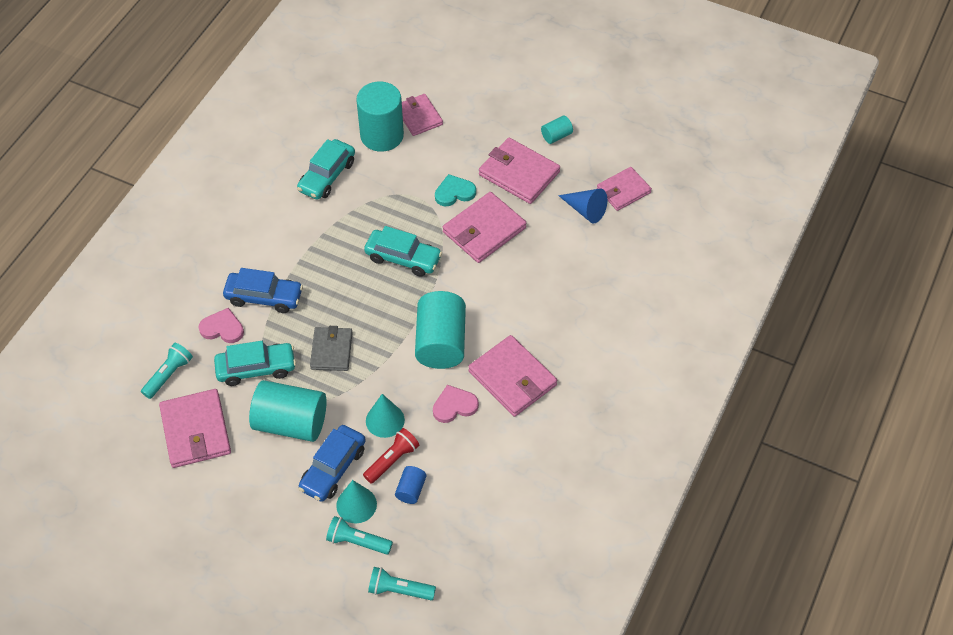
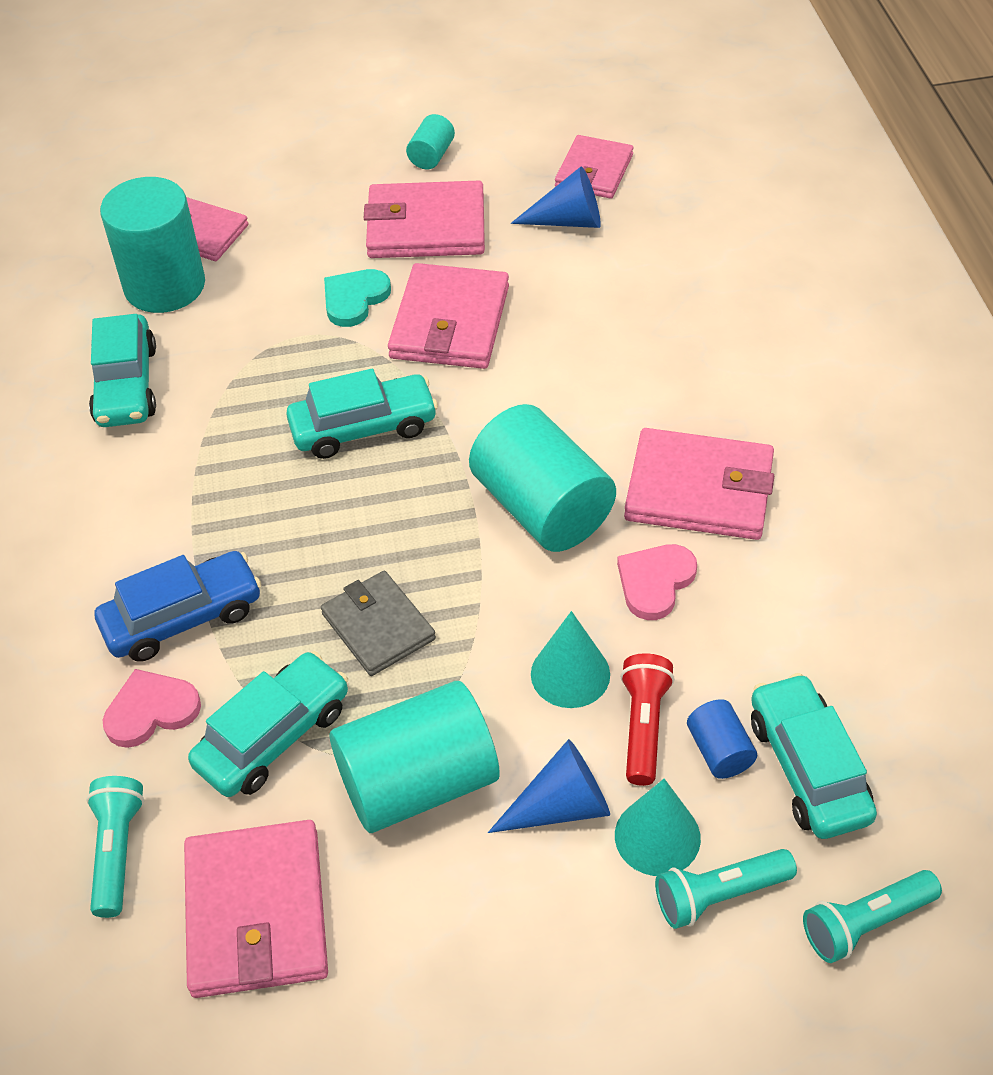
camera: 35 degrees left, 5 degrees down
pink wallet [159,389,231,468] -> pink wallet turned 45 degrees clockwise [184,820,328,998]
blue car [298,425,366,502] -> blue cone [488,739,610,833]
none -> turquoise car [751,673,877,839]

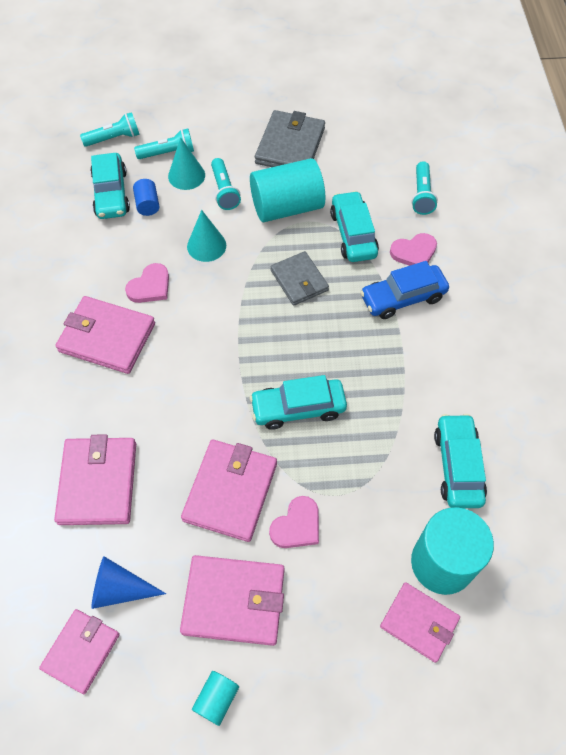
camera: 175 degrees left, 10 degrees up
pink wallet [184,820,328,998] -> pink wallet moved to [54,434,136,525]
turquoise car [188,651,348,797] -> turquoise car turned 120 degrees clockwise [330,191,379,262]
turquoise heart [324,269,391,327] -> pink heart [269,496,319,548]
turquoise cylinder [469,404,616,552] -> none
blue cone [488,739,610,833] -> turquoise flashlight [211,158,241,210]
red flashlight [620,653,675,786] -> none
none -> grey wallet [255,110,325,167]

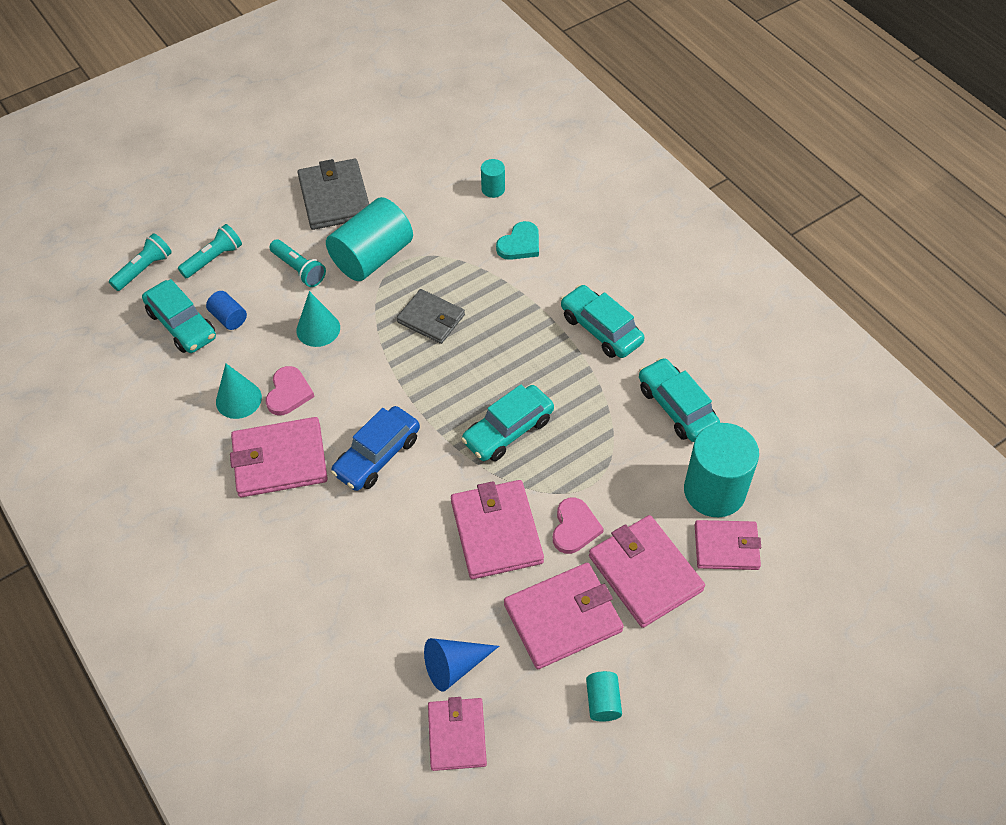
camera: 30 degrees left, 5 degrees down
pink wallet [54,434,136,525] -> pink wallet moved to [589,515,705,628]
turquoise cone [168,137,205,190] -> turquoise cone moved to [216,364,262,419]
turquoise car [330,191,379,262] -> turquoise car moved to [560,285,645,358]
blue car [360,261,449,319] -> blue car moved to [331,406,420,491]
pink heart [390,233,437,266] -> turquoise heart [496,221,539,260]
turquoise flashlight [411,161,438,215] -> turquoise cylinder [481,159,505,198]

